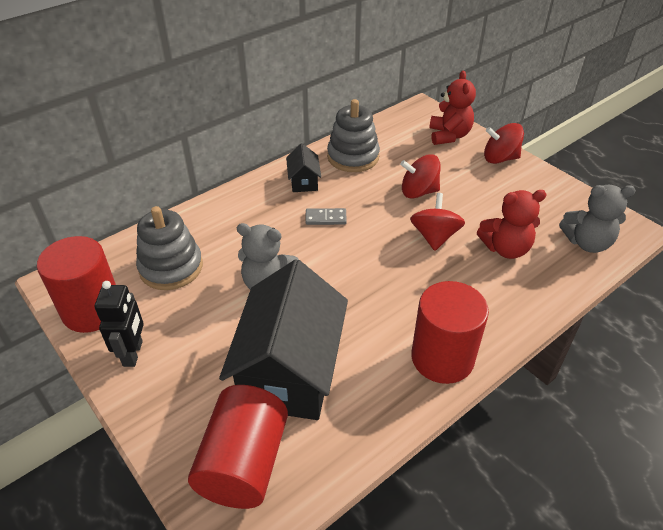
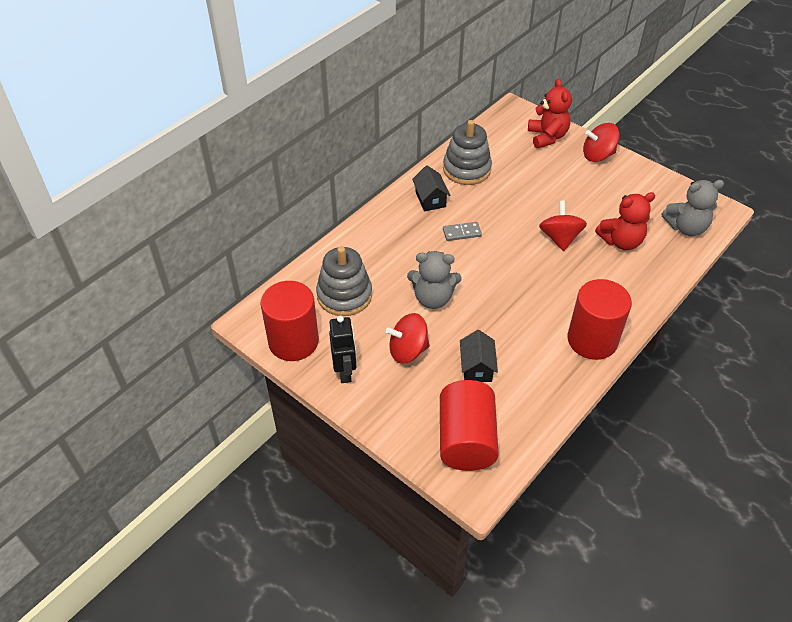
camera: 10 degrees left, 5 degrees up
black house [219,259,348,420] -> black house [460,330,498,382], size x0.44
red spinning top [400,154,441,199] -> red spinning top moved to [386,313,430,364]

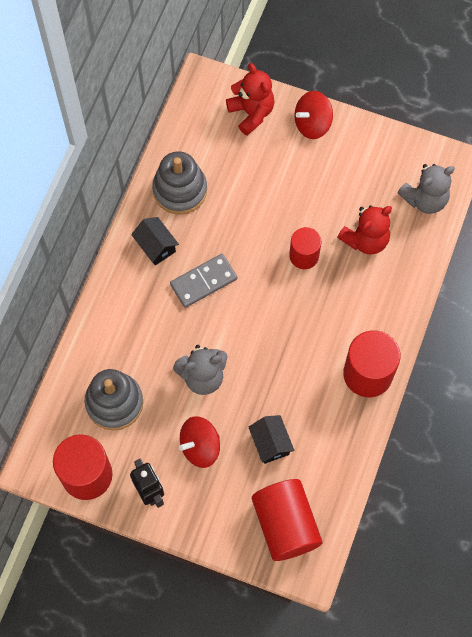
camera: 20 degrees left, 20 degrees up
grey domino [443,222,482,241] -> grey domino [170,254,237,308], size x1.58
red spinning top [539,201,587,251] -> red cylinder [289,227,321,269]

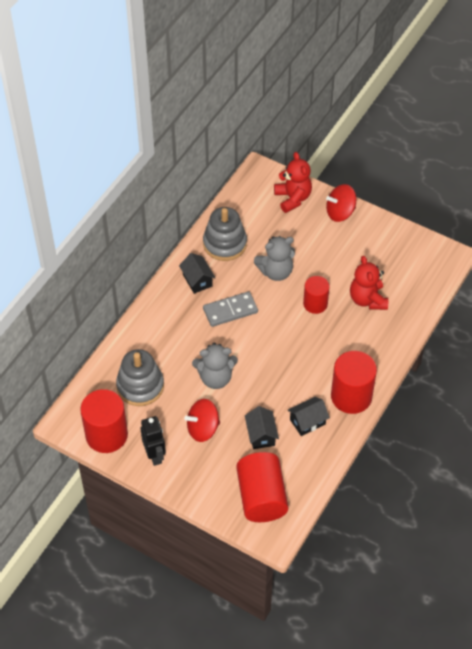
camera: 10 degrees right, 15 degrees down
red teddy bear [337,206,392,254] -> red teddy bear turned 105 degrees clockwise [350,256,388,310]
grey teddy bear [397,164,455,214] -> grey teddy bear moved to [254,236,295,281]
none -> black house [287,397,330,436]

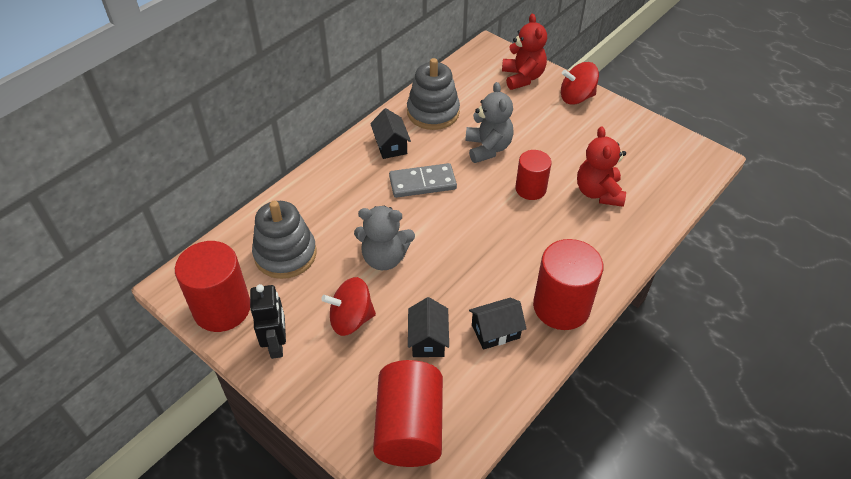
camera: 10 degrees right, 5 degrees down
grey teddy bear [254,236,295,281] -> grey teddy bear turned 90 degrees counterclockwise [465,82,514,163]

